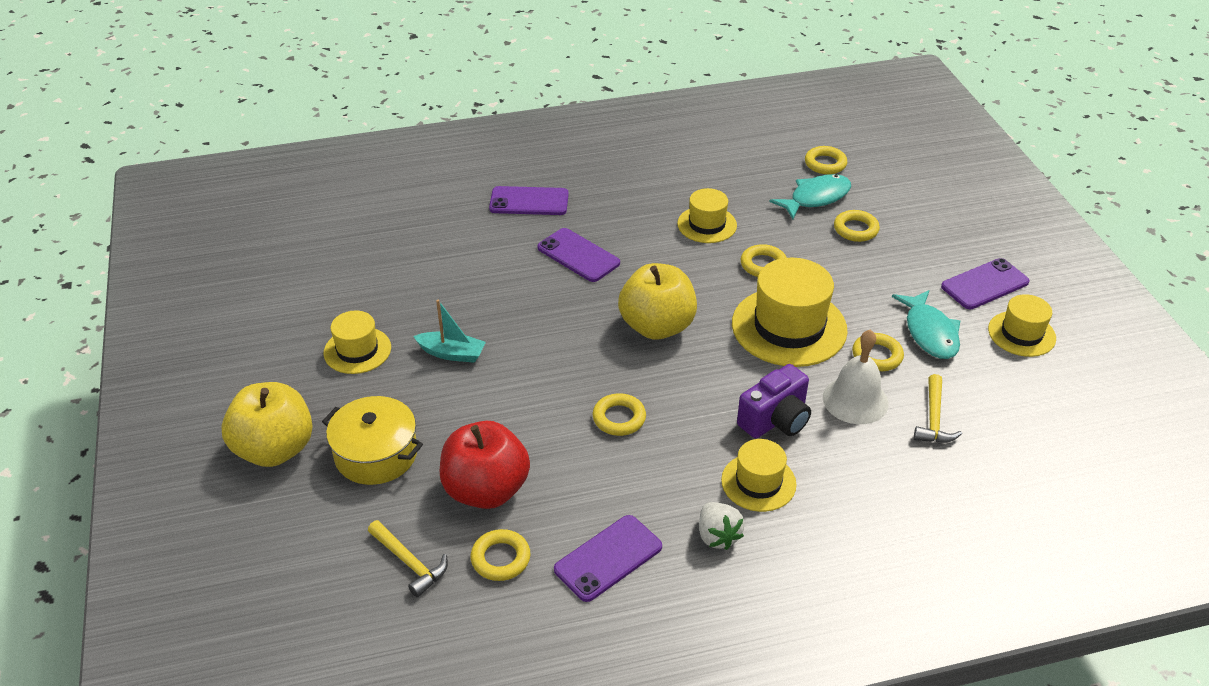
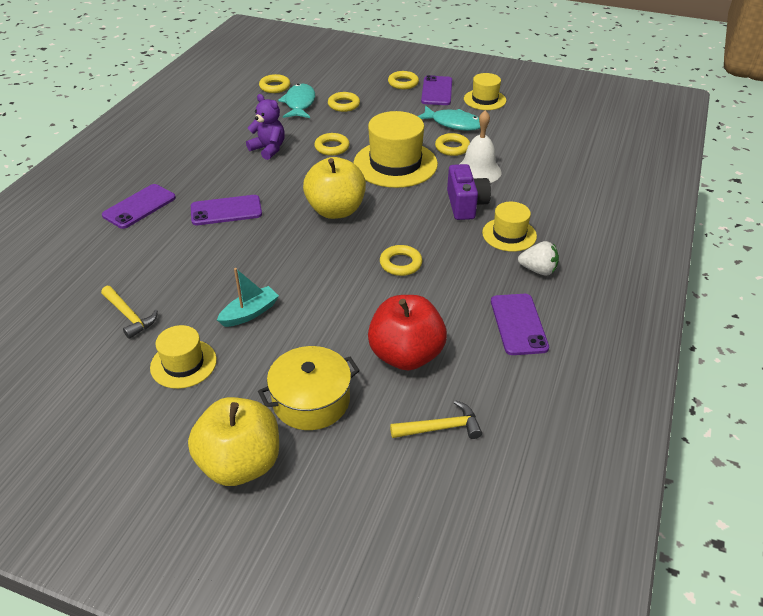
camera: 55 degrees left, 0 degrees up
yellow ring [470,529,531,581] -> yellow ring moved to [388,71,419,89]
yellow hat [677,188,737,243] -> purple teddy bear [246,94,285,160]
yellow hammer [914,374,962,443] -> yellow hammer moved to [101,286,158,339]

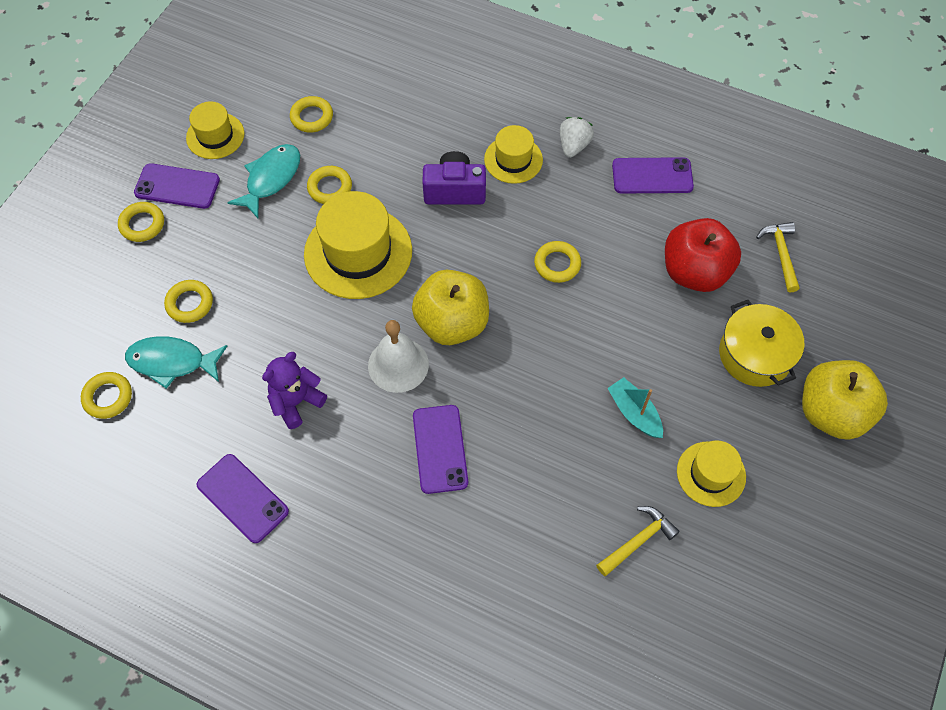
camera: 85 degrees left, 20 degrees up
purple phone [102,184,176,229] -> purple phone moved to [197,454,289,543]
yellow ring [314,133,350,156] -> yellow ring moved to [290,96,333,133]
white bell [460,110,501,183] -> white bell moved to [368,320,429,393]

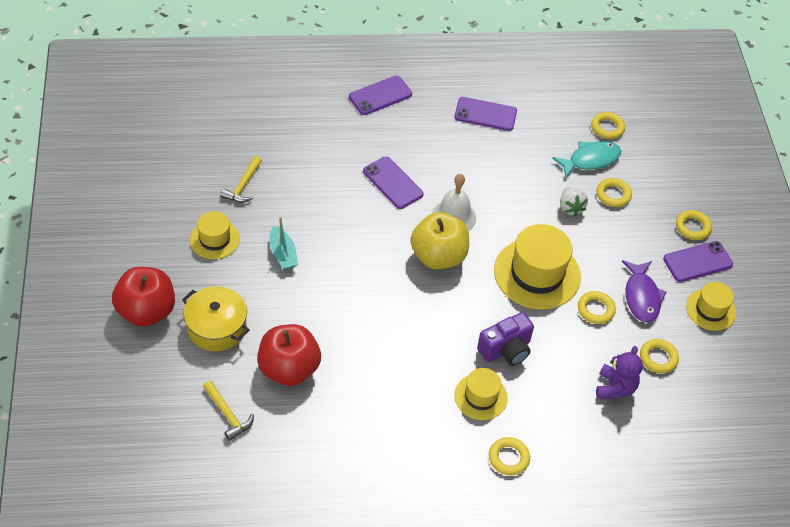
camera: 145 degrees right, 10 degrees down
turquoise fish [227,144,300,218] -> purple fish [622,260,667,322]
purple teddy bear [262,352,327,429] -> purple teddy bear moved to [596,346,643,399]
yellow ring [534,241,581,283] -> yellow ring moved to [489,437,530,475]
white strawberry [560,117,594,158] -> white strawberry moved to [560,187,588,216]
turquoise boat [607,377,663,438] -> turquoise boat turned 45 degrees clockwise [270,217,298,270]
purple phone [612,157,694,193] -> purple phone moved to [349,76,412,115]
yellow apple [802,360,888,440] -> red apple [112,267,175,327]

